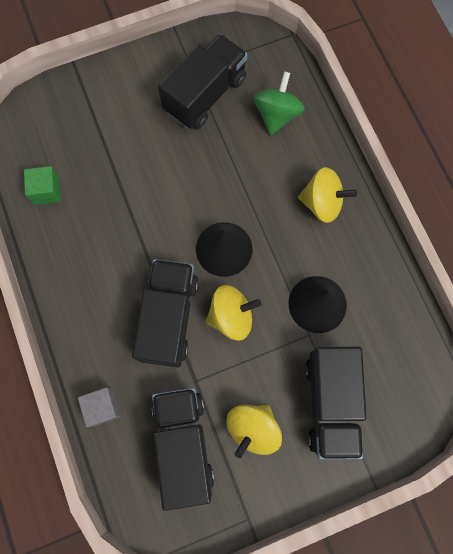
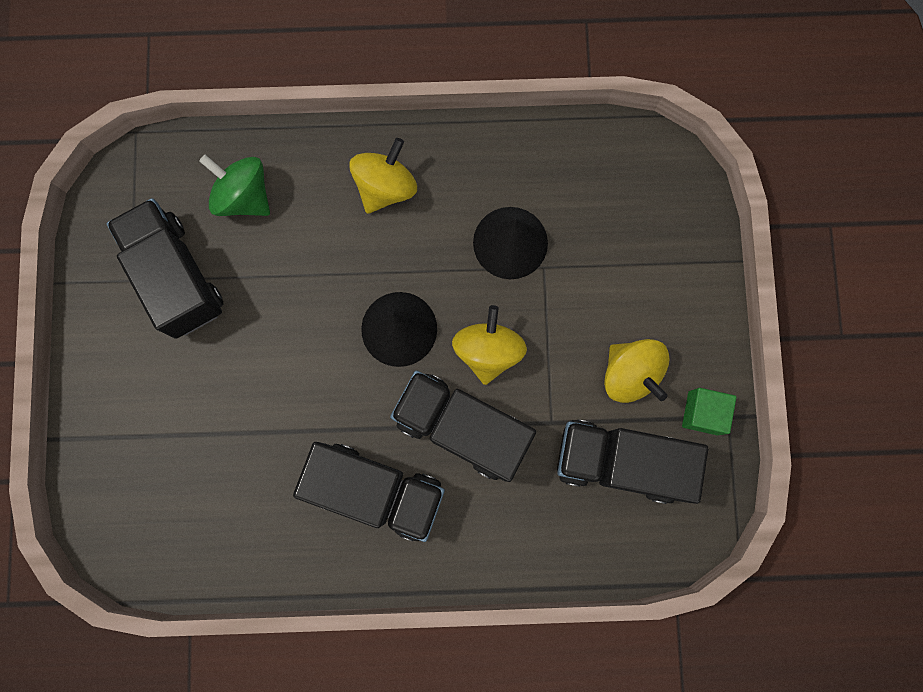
camera: 70 degrees left, 5 degrees up
green cube [24,166,61,205] -> green cube moved to [682,388,736,435]
grey cube [78,387,121,427] -> none
black truck [305,347,366,459] -> black truck moved to [293,442,445,542]

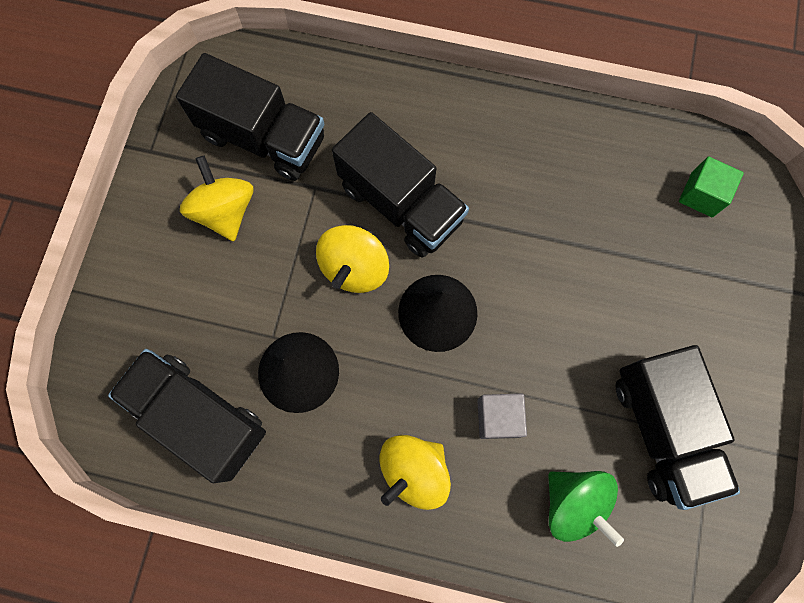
camera: 165 degrees left, 5 degrees down
black truck [293,442,445,542] -> black truck moved to [108,349,266,483]
green cube [682,388,736,435] -> green cube moved to [679,156,744,217]
none -> grey cube [477,393,527,439]

